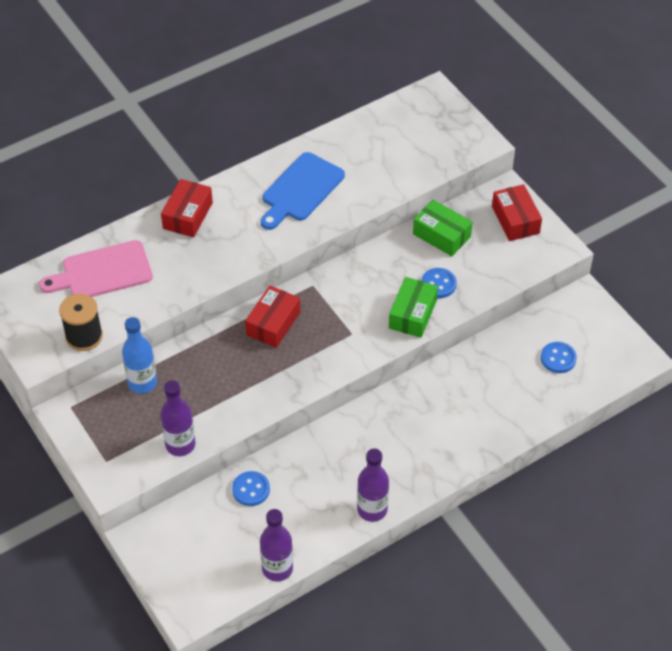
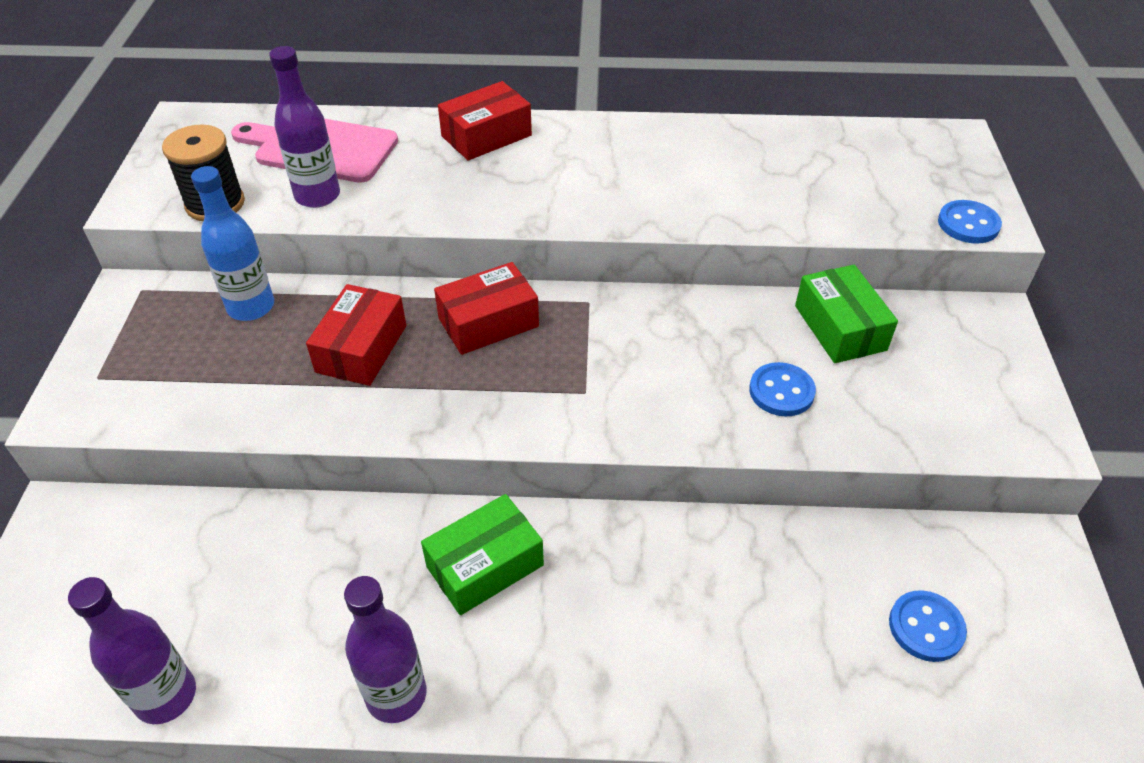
camera: 35 degrees right, 5 degrees down
purple bottle [160,380,195,456] -> purple bottle moved to [269,46,340,208]
blue button [232,471,270,506] -> blue button moved to [938,200,1002,244]
blue cutting board [261,152,345,230] -> none
green box [389,277,438,338] -> green box moved to [421,494,544,615]
red box [492,184,542,241] -> red box moved to [306,284,406,386]

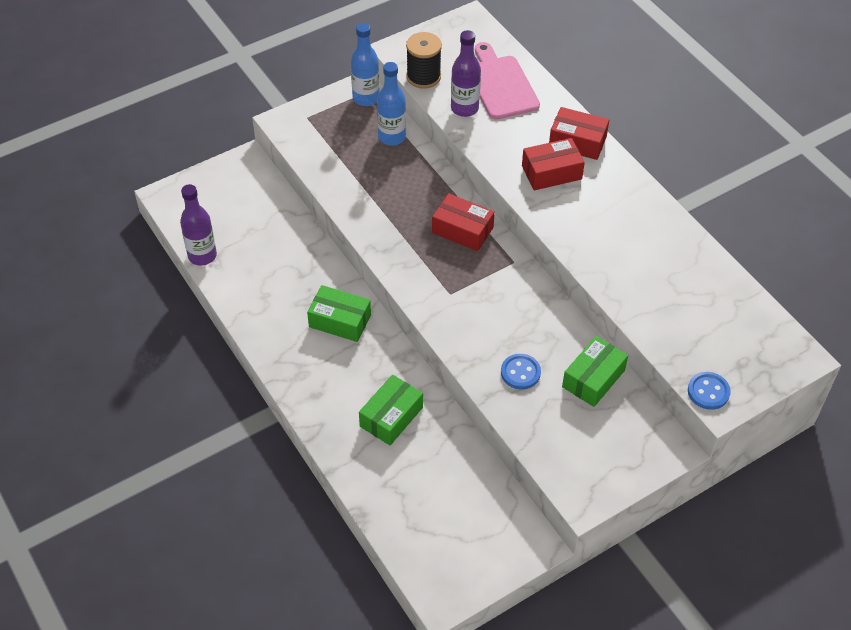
camera: 55 degrees right, 5 degrees up
red box [306,284,406,386] -> red box moved to [522,138,585,190]
purple bottle [344,576,427,723] -> none
blue button [889,590,967,662] -> none
none -> blue bottle [351,23,380,106]
none -> green box [359,375,423,445]

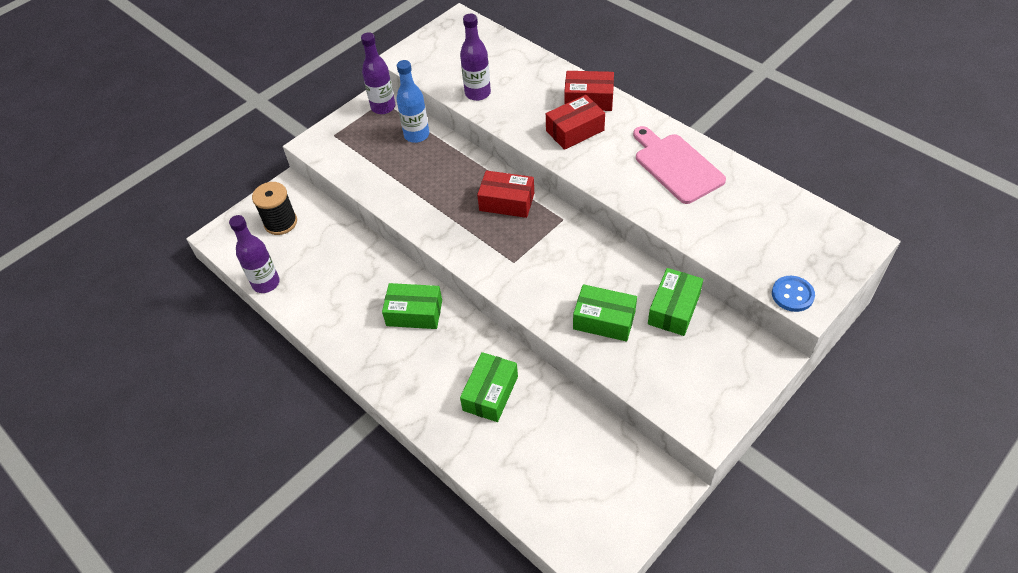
camera: 10 degrees left, 0 degrees up
blue bottle [351,23,380,106] -> purple bottle [361,32,396,114]
black spool [406,32,442,89] -> black spool moved to [252,182,297,235]
pink cutting board [475,42,540,120] -> pink cutting board moved to [633,126,726,204]
blue button [501,354,541,389] -> green box [573,284,637,341]

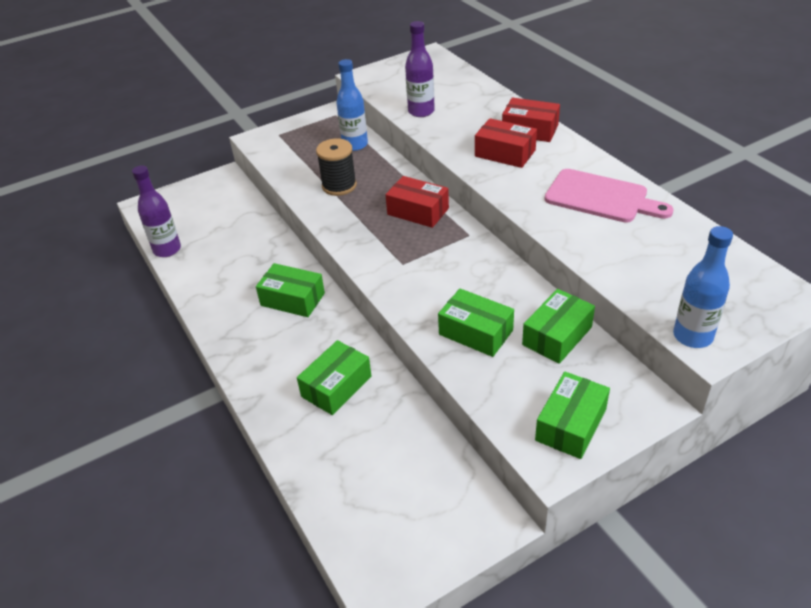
camera: 15 degrees right, 10 degrees down
black spool [252,182,297,235] -> black spool moved to [316,139,357,196]
purple bottle [361,32,396,114] -> none
red box [546,95,605,150] -> red box turned 45 degrees clockwise [475,118,537,168]
pink cutting board [633,126,726,204] -> pink cutting board turned 135 degrees clockwise [544,169,674,223]
blue button [772,276,815,312] -> blue bottle [673,226,733,348]
none -> green box [535,372,610,459]

